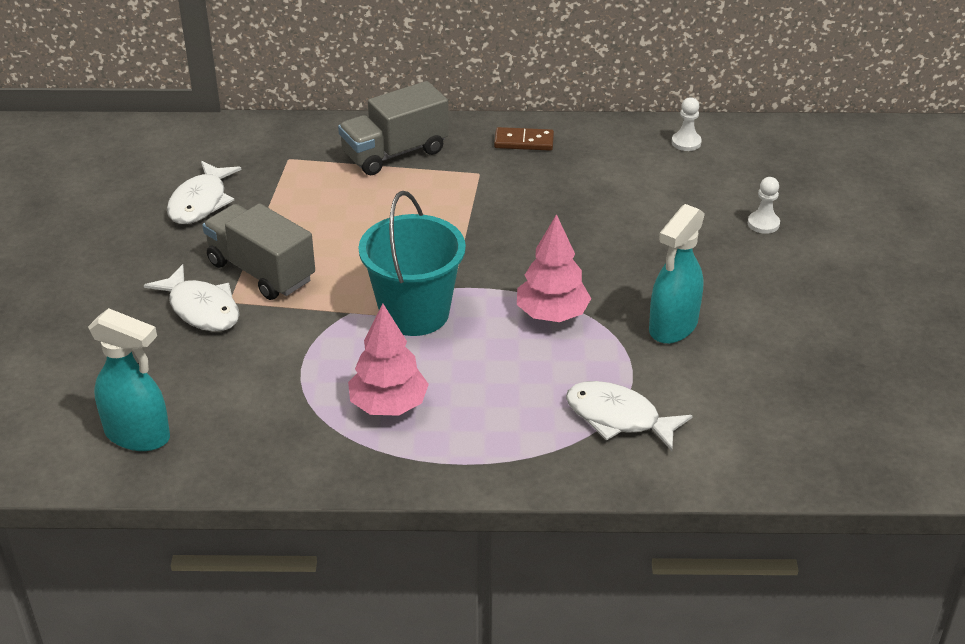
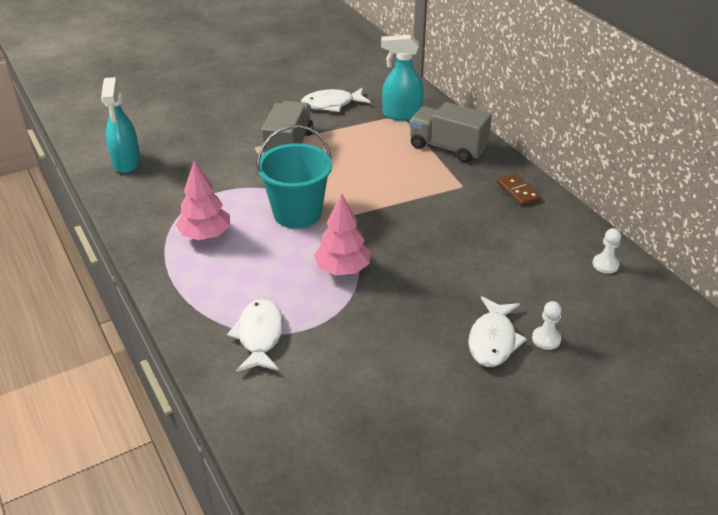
camera: 60 degrees right, 0 degrees up
white fish [144,264,239,331] -> white fish moved to [468,296,527,367]
turquoise spray bottle [649,204,705,344] -> turquoise spray bottle moved to [381,34,424,121]

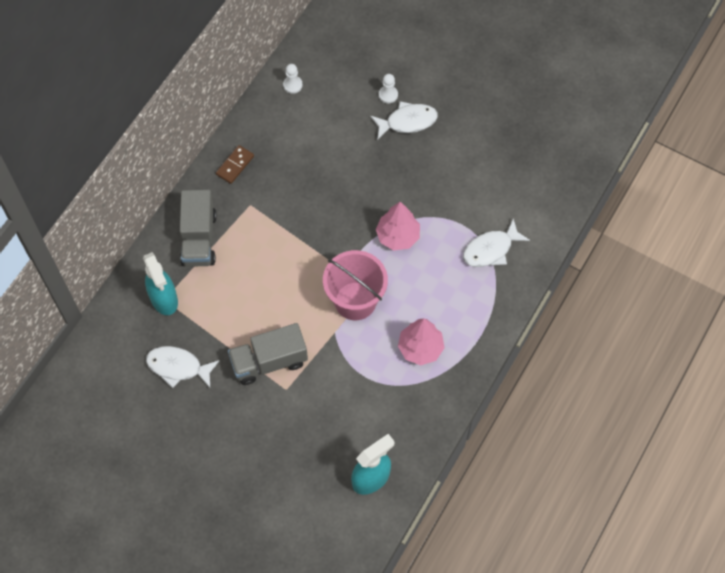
camera: 120 degrees left, 25 degrees up
turquoise bucket [256,125,332,229] -> pink bucket [323,250,388,320]
white fish [301,87,370,112] -> white fish turned 150 degrees clockwise [146,346,220,388]

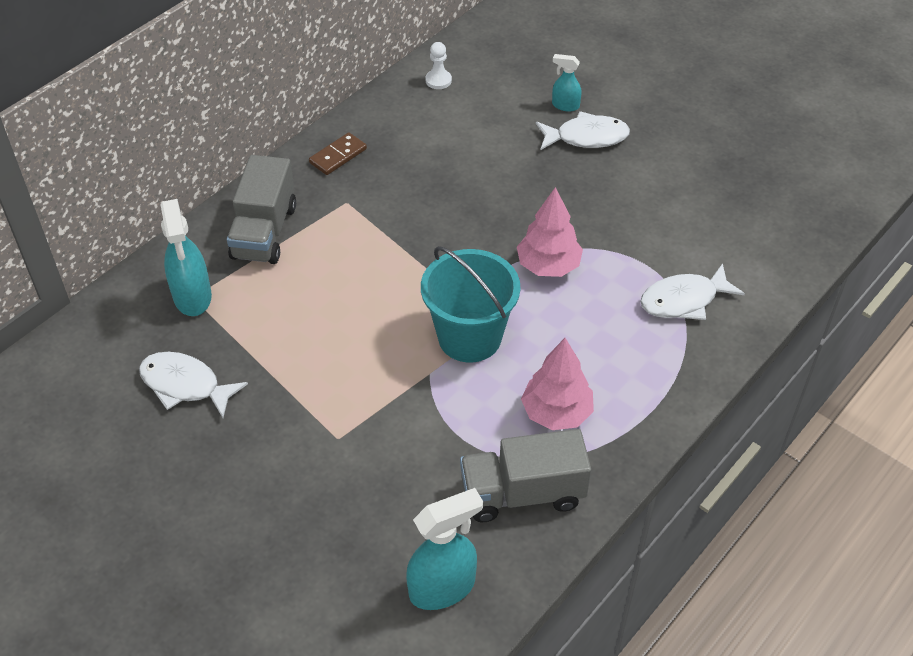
camera: 10 degrees right, 15 degrees down
grey truck [228,323,308,385] -> grey truck moved to [460,429,591,522]
pink bucket [323,250,388,320] -> turquoise bucket [421,246,521,362]
white pawn [379,74,398,104] -> turquoise spray bottle [552,54,582,112]

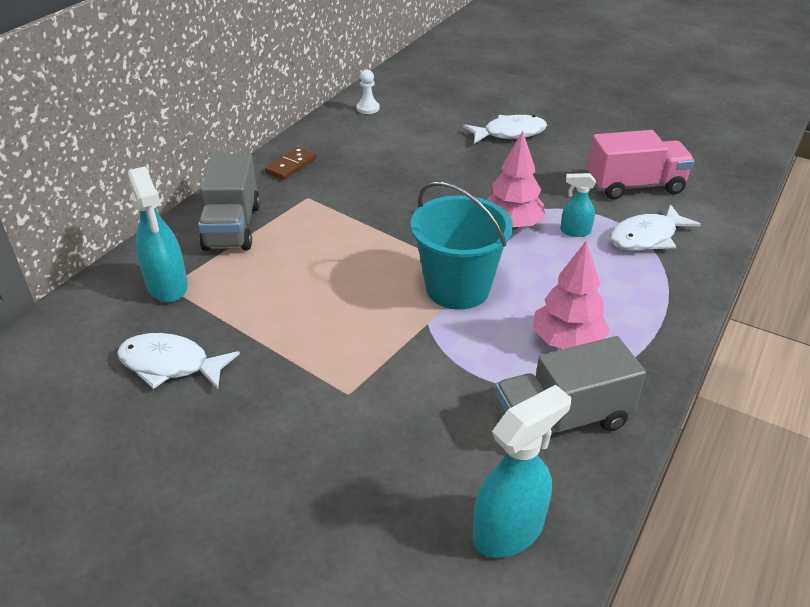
camera: 10 degrees left, 10 degrees down
turquoise spray bottle [552,54,582,112] -> turquoise spray bottle moved to [560,173,596,237]
none -> pink truck [588,130,695,200]

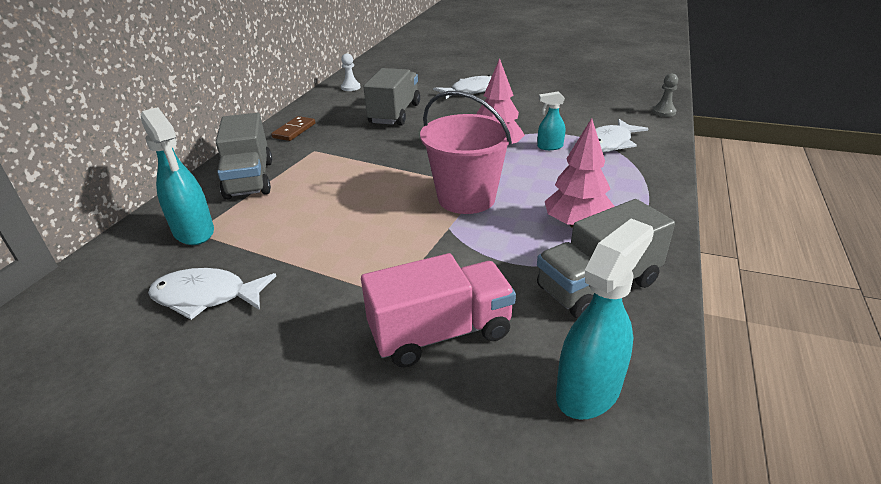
camera: 10 degrees left, 5 degrees down
turquoise bucket [411,181,513,310] -> pink bucket [420,91,513,214]
pink truck [588,130,695,200] -> pink truck moved to [361,253,516,368]
none -> grey truck [363,68,420,126]
none -> grey pawn [652,74,678,117]

